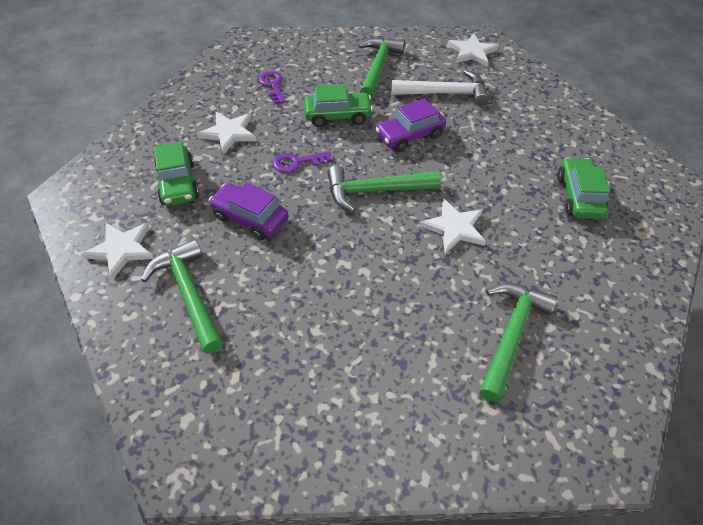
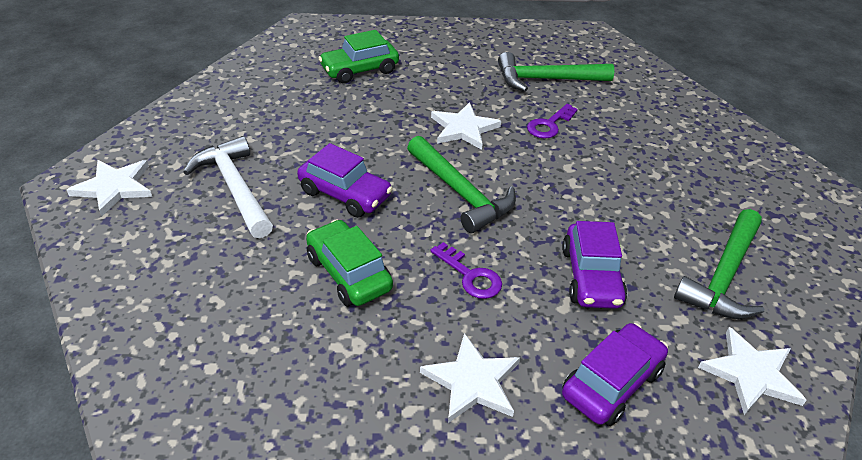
camera: 120 degrees left, 10 degrees down
green car [154,142,199,206] -> purple car [562,323,668,426]
purple key [259,71,286,104] -> purple key moved to [527,104,578,139]
green hammer [358,37,405,99] -> none

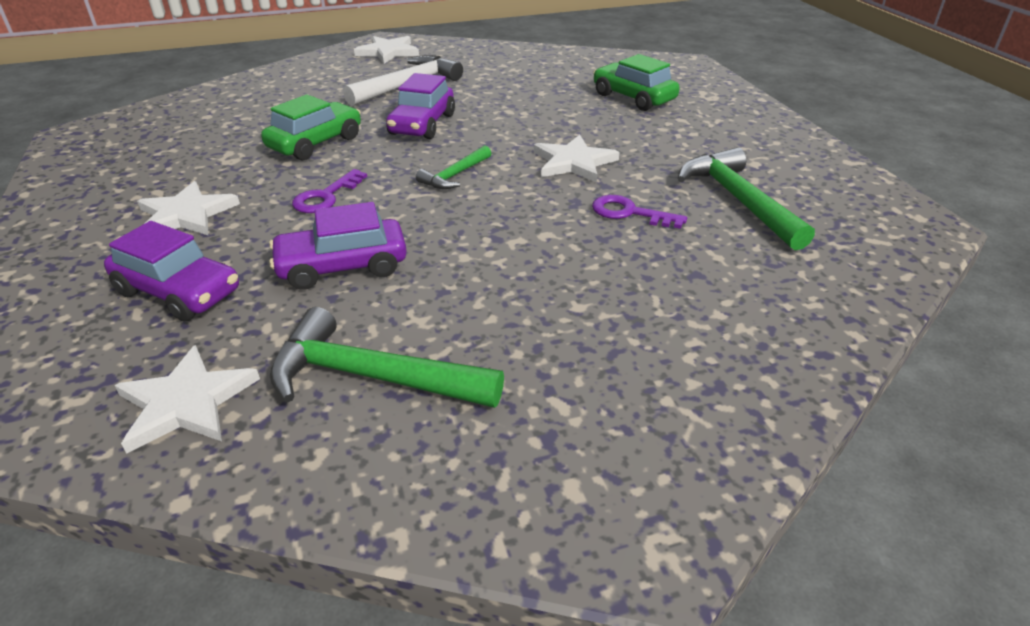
camera: 75 degrees right, 5 degrees down
green hammer [407,136,516,233] -> green hammer [416,145,491,189], size x0.56

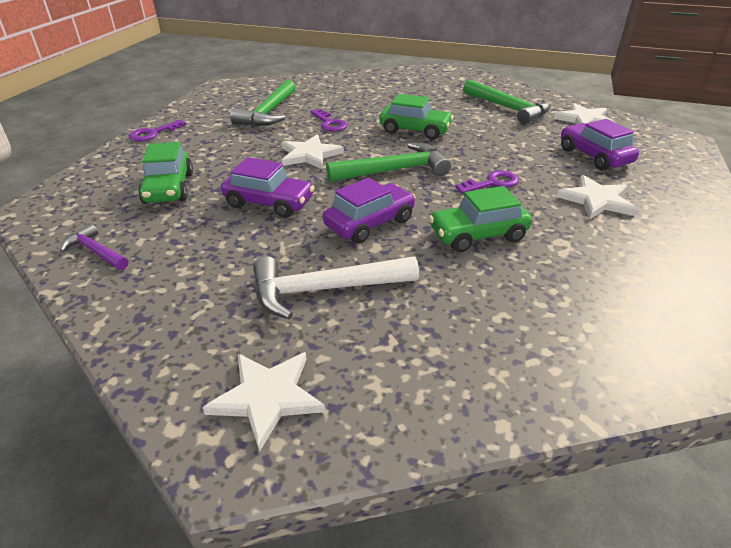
camera: 145 degrees left, 0 degrees up
purple car [269,202,407,290] -> purple car moved to [221,157,315,218]
green hammer [416,145,491,189] -> green hammer [326,143,451,182], size x1.79
none -> purple hammer [60,224,129,270]
none -> purple key [129,120,186,142]
none -> green car [379,94,454,140]

